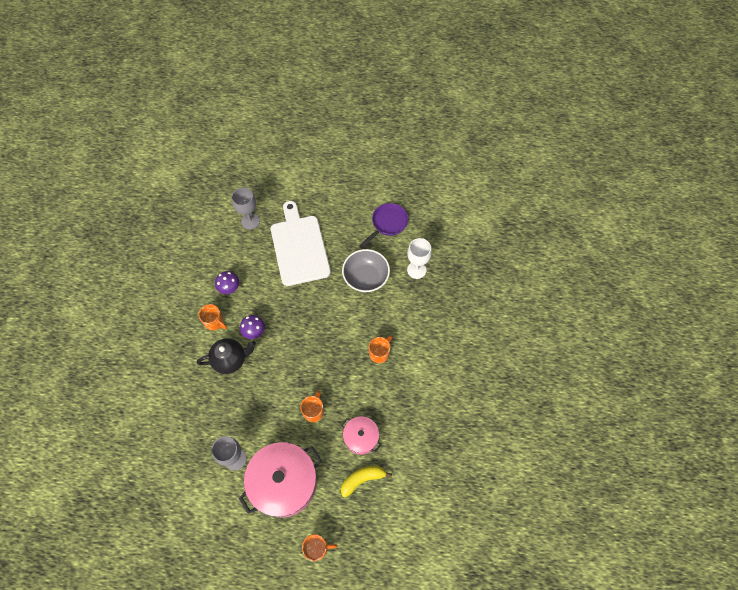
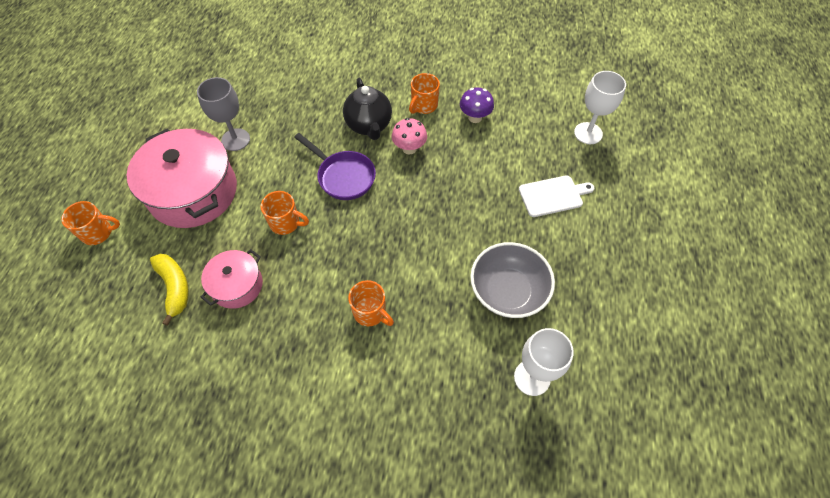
camera: 90 degrees right, 5 degrees down
grey goblet [232,188,260,229] -> white goblet [574,71,626,144]
purple mushroom [240,315,265,339] -> pink mushroom [392,118,427,155]
white cutting board [271,201,331,286] -> white cutting board [519,175,594,217], size x0.50
orange mug [302,534,338,561] -> orange mug turned 90 degrees counterclockwise [61,201,120,245]
purple pan [359,203,408,249] -> purple pan moved to [294,133,376,200]

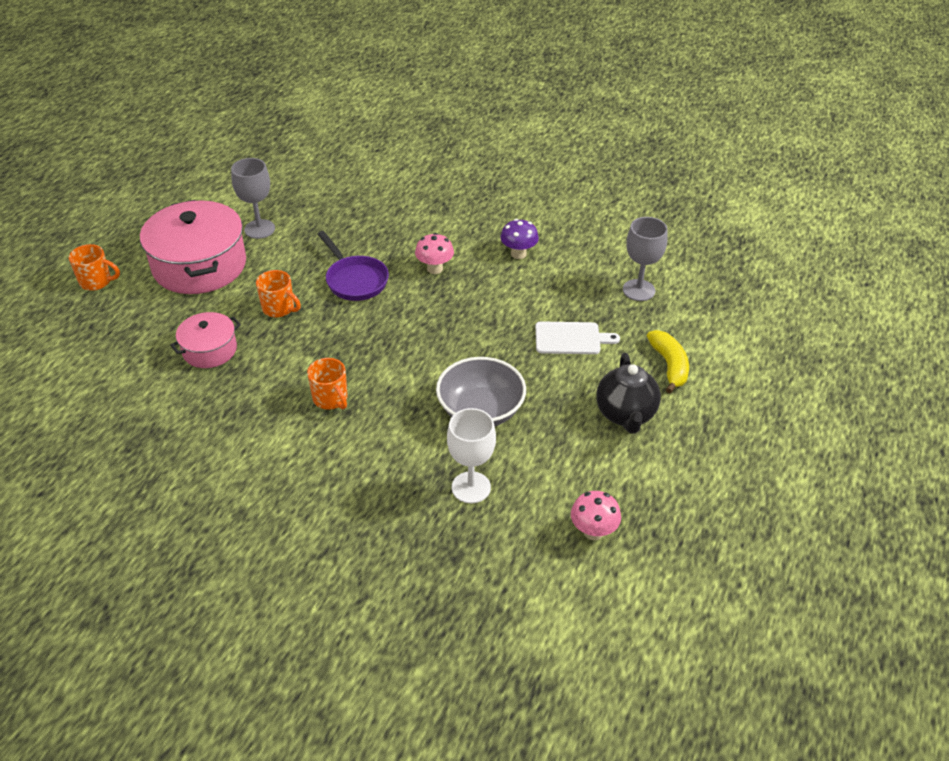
camera: 15 degrees right, 15 degrees down
yellow banana [150,254,189,326] -> yellow banana moved to [647,330,689,393]
black teapot [343,78,392,140] -> black teapot moved to [596,353,661,433]
orange mug [409,73,440,114] -> none
white goblet [574,71,626,144] -> grey goblet [623,217,668,301]
none -> pink mushroom [571,491,621,540]

